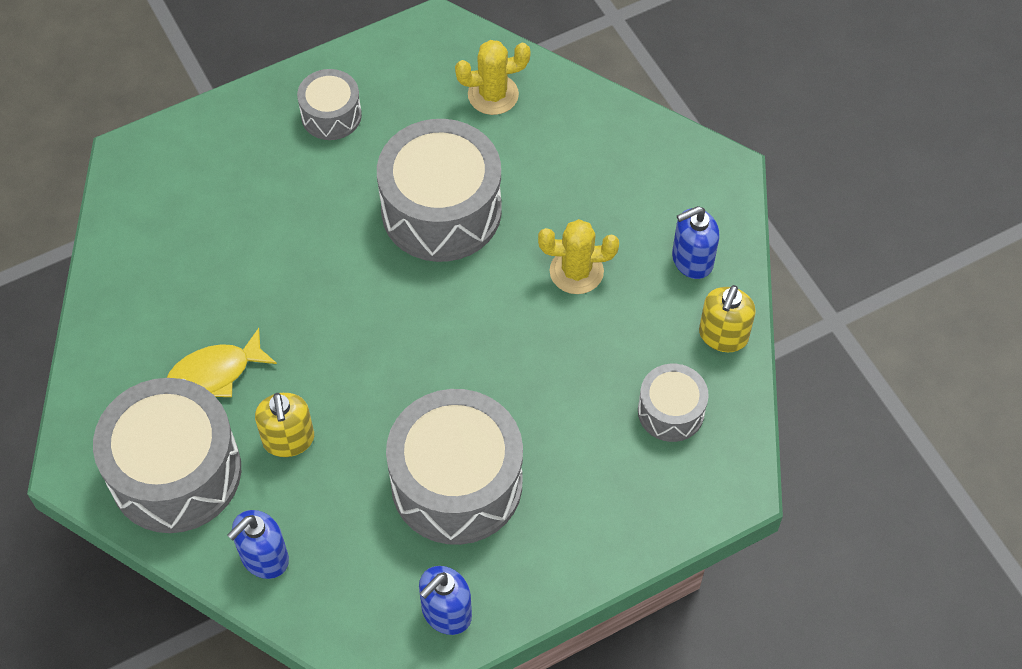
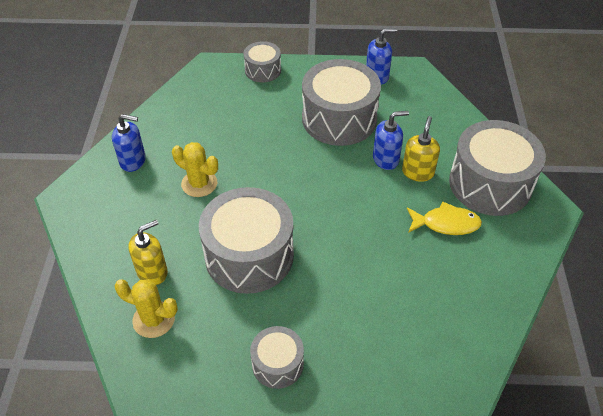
camera: 150 degrees left, 10 degrees down
blue soap dispenser [227,510,289,579] -> blue soap dispenser moved to [373,111,409,170]
grey drum [638,364,709,442] -> grey drum moved to [244,41,281,83]
yellow soap dispenser [699,285,756,352] -> yellow soap dispenser moved to [128,220,168,285]

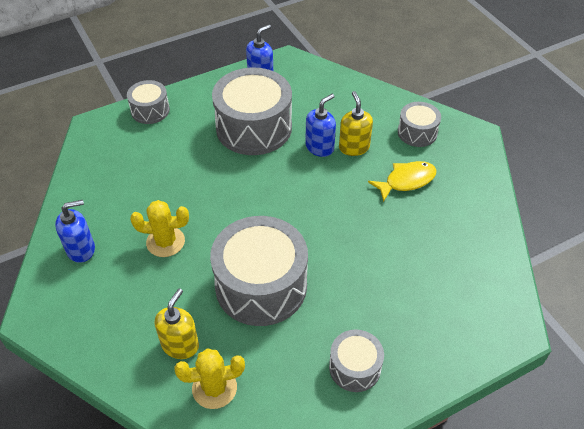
camera: 30 degrees left, 0 degrees up
grey drum [449,120,546,216] -> grey drum [398,102,441,147], size x0.52

